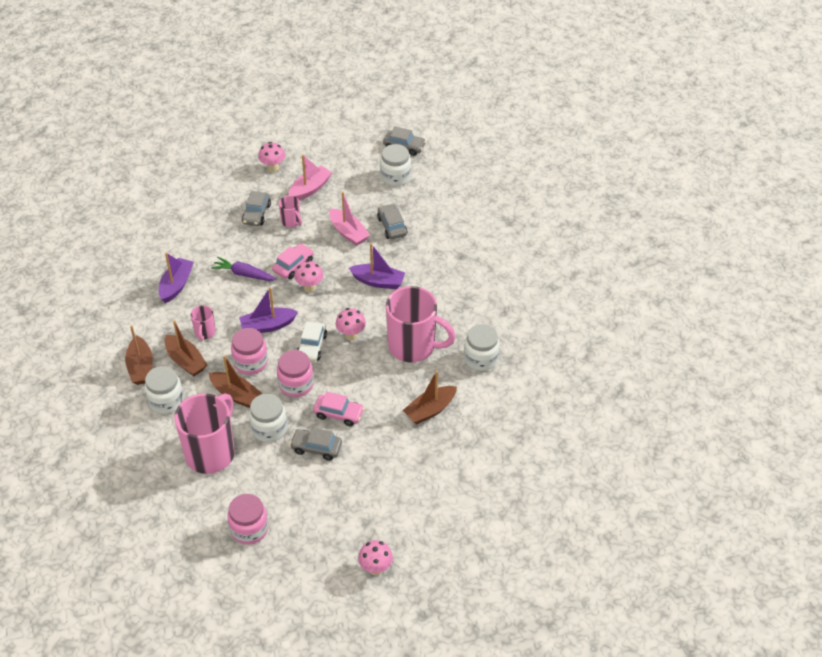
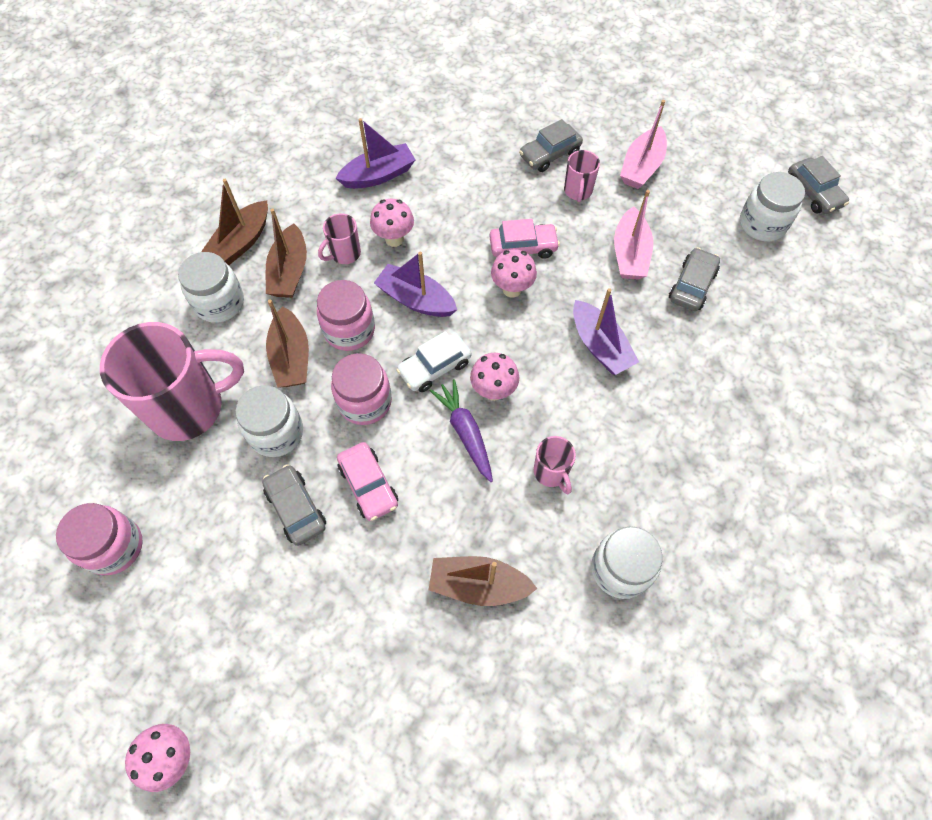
camera: 45 degrees right, 15 degrees up
purple carrot [211,257,277,281] -> purple carrot moved to [429,379,493,482]
pink mushroom [258,142,285,172] -> pink mushroom moved to [370,199,414,247]
pink boat [289,155,332,200] -> pink boat turned 120 degrees clockwise [620,100,667,189]
pink mug [386,286,456,362] -> pink mug [534,436,576,494], size x0.45

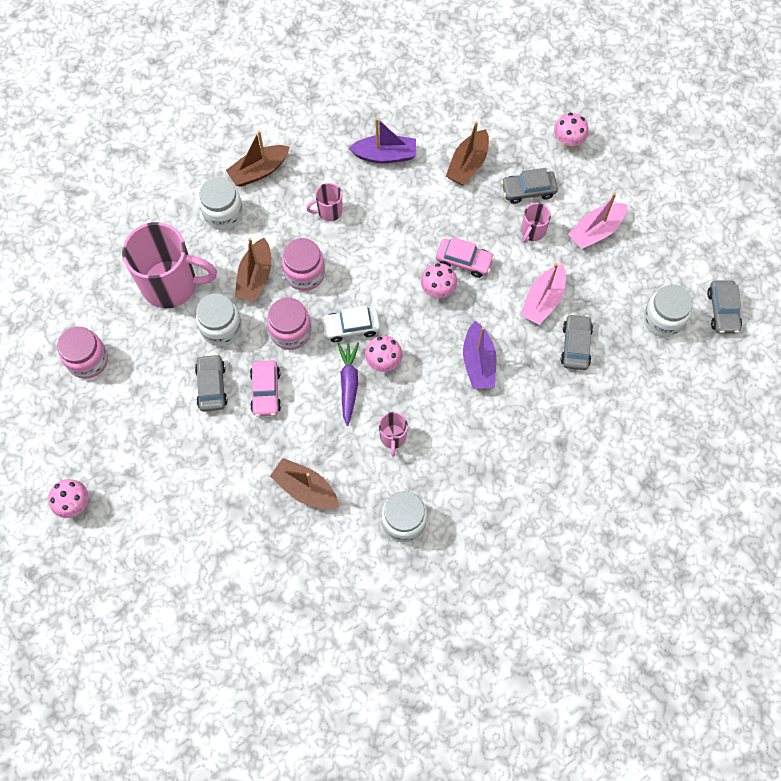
camera: 25 degrees right, 5 degrees up
brown boat [266,208,307,298] -> brown boat moved to [446,121,489,185]
pink mushroom [370,199,414,247] -> pink mushroom moved to [554,113,589,149]
purple boat [374,252,457,317] -> none
grey car [669,247,720,311] -> grey car turned 45 degrees counterclockwise [561,314,593,370]

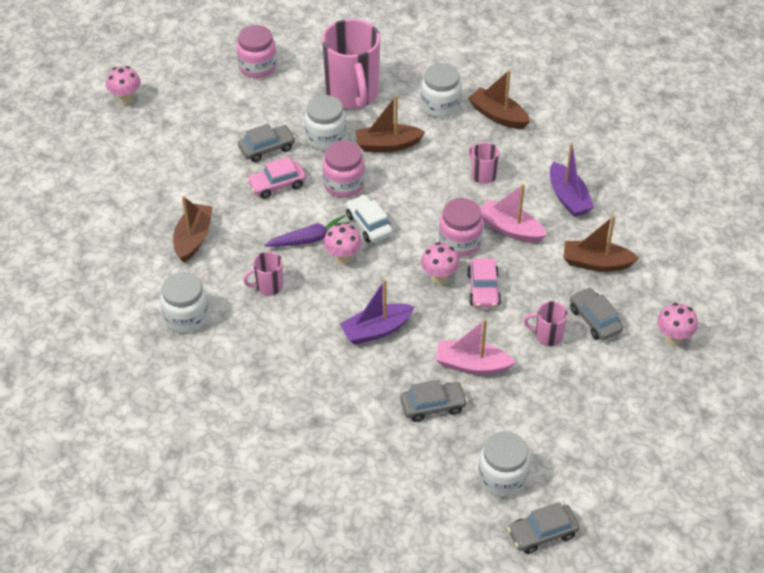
camera: 70 degrees right, 20 degrees down
pink jar [282,238,325,291] -> pink jar moved to [439,198,483,257]
pink boat [568,193,627,249] -> pink boat moved to [481,184,547,243]

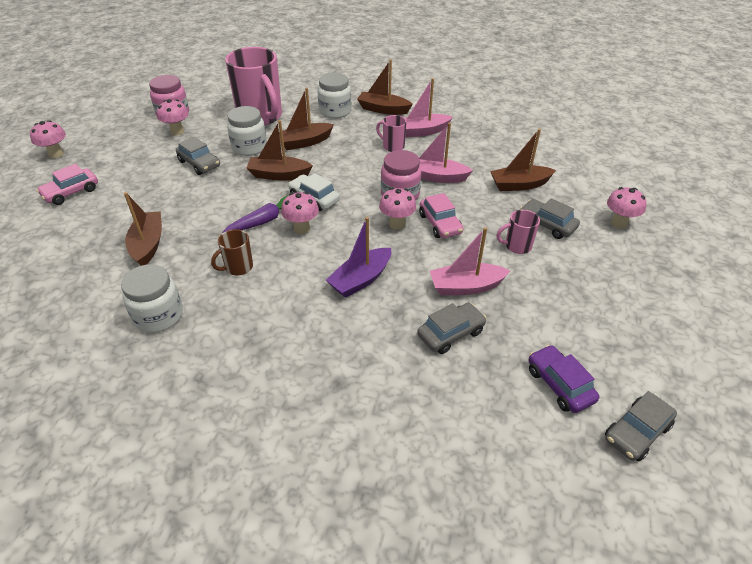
camera: 20 degrees left, 5 degrees down
grey car [238,124,296,162] -> grey car turned 90 degrees clockwise [176,137,220,175]
pink mug [243,252,283,295] -> brown mug [211,229,253,276]
pink car [247,157,306,199] -> pink car moved to [36,164,98,205]
pink jar [323,141,365,197] -> brown boat [246,120,313,181]
white jar [479,431,530,497] -> purple car [529,345,599,413]
purple boat [550,143,594,217] -> none
none -> pink mushroom [157,99,188,136]
none -> pink boat [405,78,453,138]

